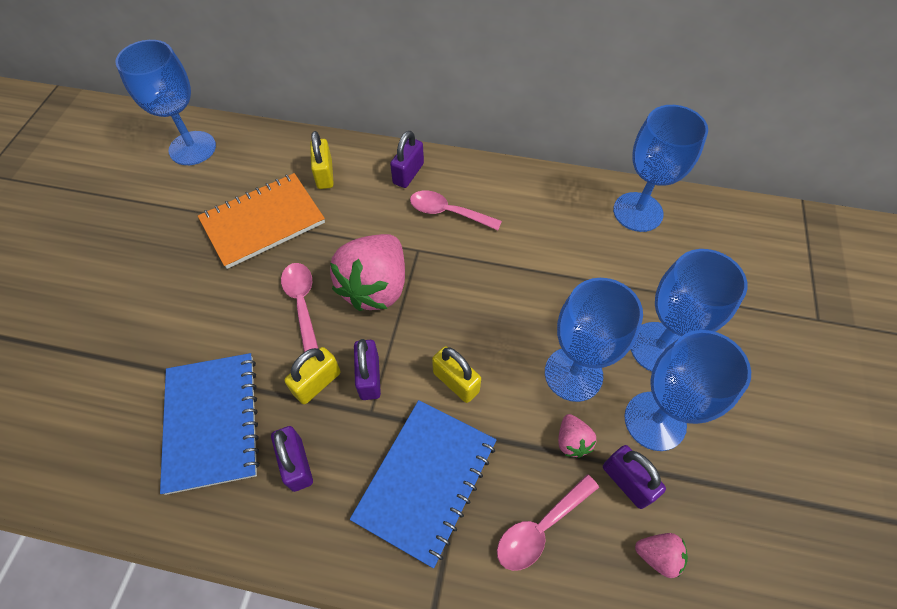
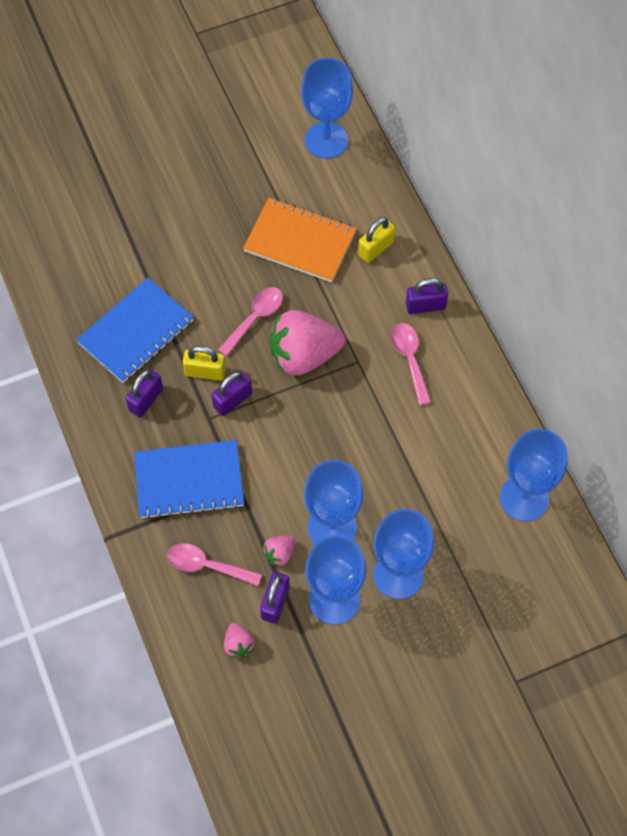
camera: 55 degrees right, 5 degrees up
yellow padlock [432,346,481,403] -> none

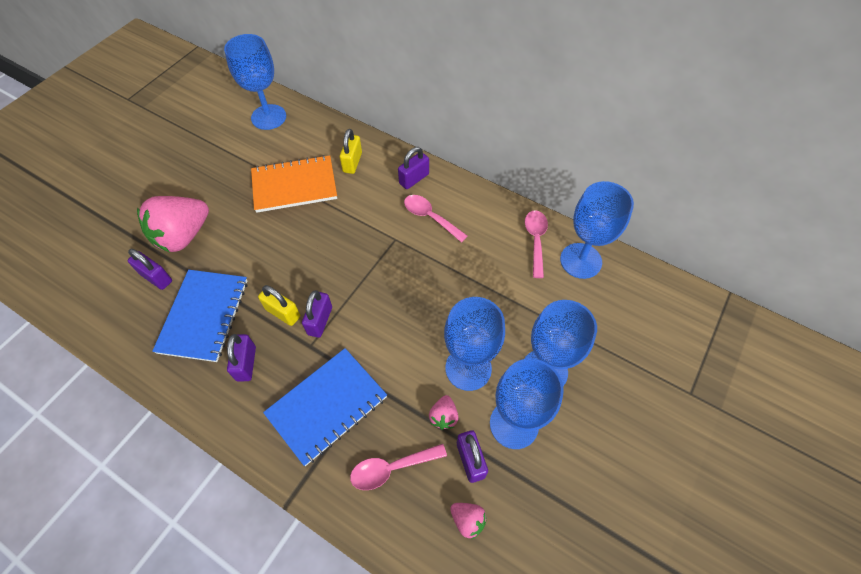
camera: 35 degrees left, 5 degrees down
yellow padlock [182,346,226,381] -> yellow padlock turned 60 degrees clockwise [258,285,300,326]
pink spoon [218,287,283,356] -> pink spoon moved to [525,210,548,278]
pink strawberry [270,310,345,376] -> pink strawberry moved to [137,196,209,252]
none -> purple padlock [128,249,172,290]

